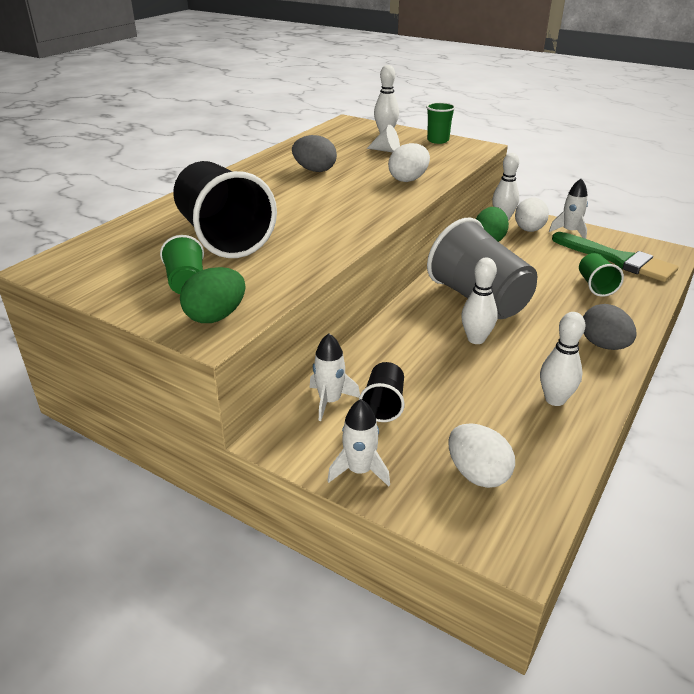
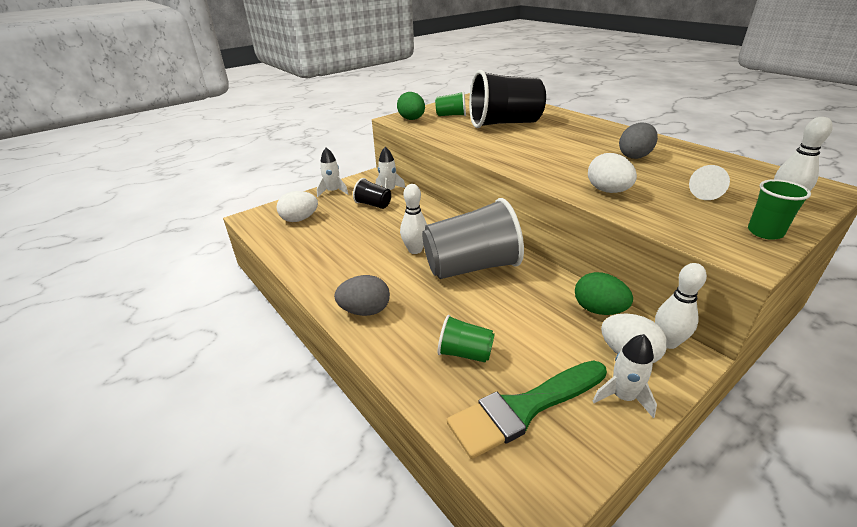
camera: 110 degrees right, 0 degrees up
white bowling pin [540,312,585,406] -> none

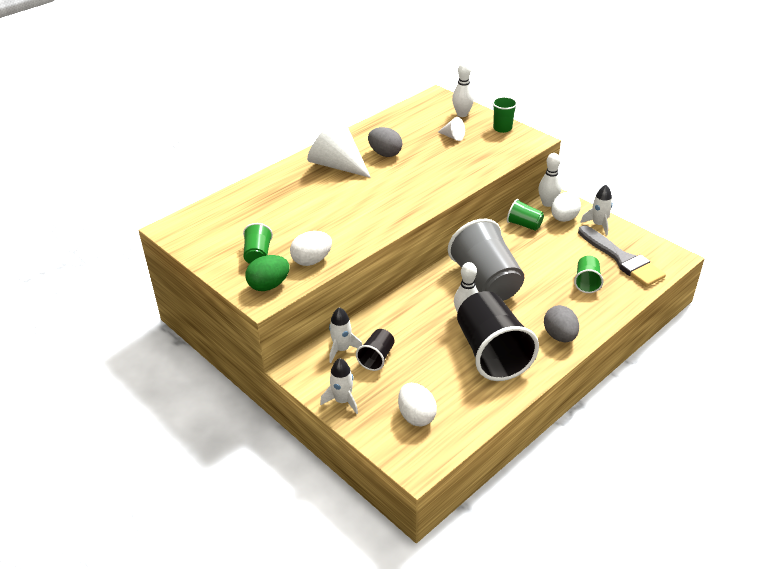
camera: 95 degrees left, 5 degrees up
green brush [447,360,607,459] -> grey brush [578,225,666,287]
black cup [469,70,546,128] -> black cup moved to [457,291,539,381]
green egg [575,272,633,315] -> green cup [507,199,544,231]
white egg [588,153,637,193] -> white egg moved to [290,231,332,266]
none -> white cone [307,118,371,178]

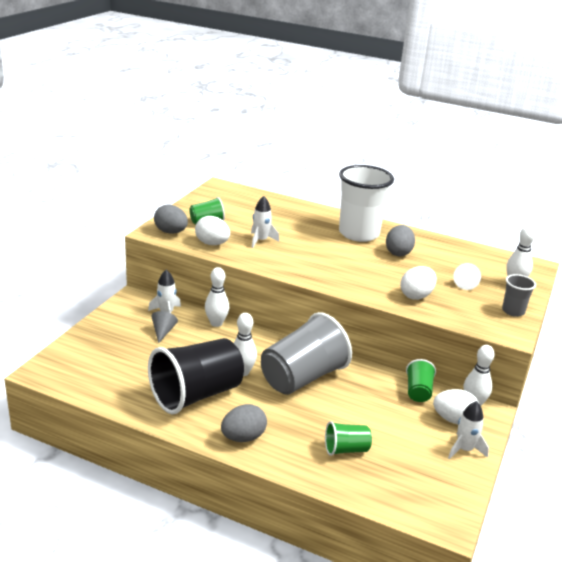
camera: 65 degrees right, 10 degrees down
green egg [246,255,290,291] -> grey egg [154,205,188,234]
white cone [307,118,371,178] -> white cup [339,165,394,242]
white rocket [320,358,358,414] -> white rocket moved to [251,196,279,248]
black cup [356,329,394,371] -> grey cone [151,311,178,343]
white egg [398,383,437,426] -> white egg moved to [400,266,437,300]
green cup [492,97,517,133] -> grey cup [502,274,536,317]
grey brush [578,225,666,287] -> none
none -> white bowling pin [205,267,229,327]

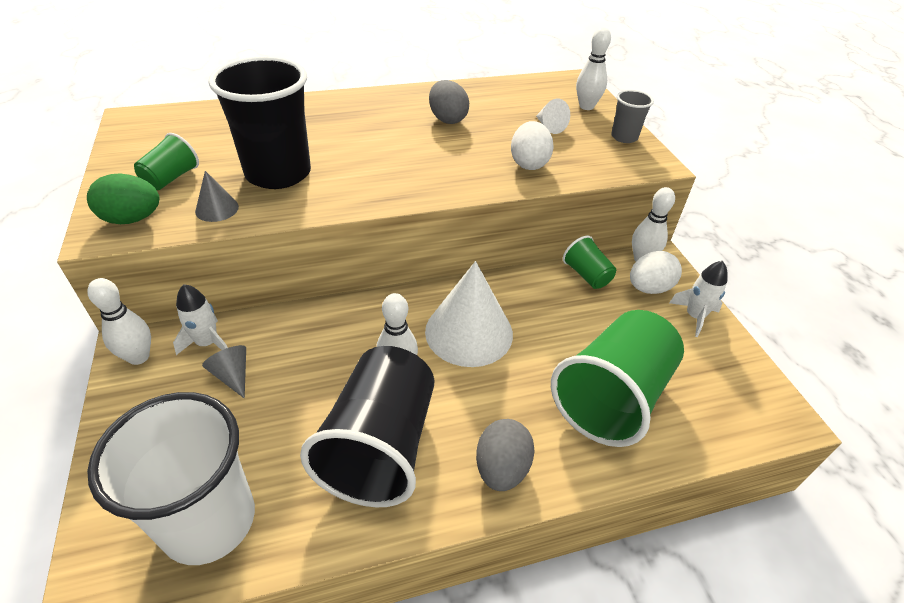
camera: 40 degrees left, 15 degrees up
grey egg [154,205,188,234] -> green egg [87,173,159,224]
white egg [195,216,230,245] -> grey cone [195,171,239,222]
white bowling pin [205,267,229,327] -> white bowling pin moved to [87,278,151,365]
white rocket [251,196,279,248] -> black cup [208,56,311,189]
grey cup [261,312,352,395] -> white cone [425,261,513,367]
green cup [325,421,372,456] -> green cup [551,310,684,447], size x2.11
white cup [339,165,394,242] -> white cup moved to [87,392,255,565]

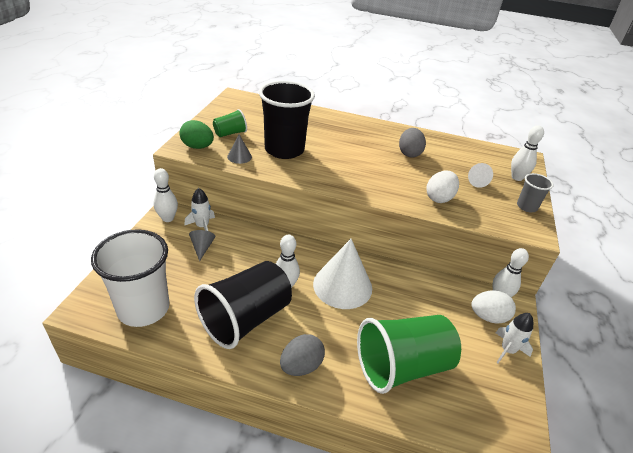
camera: 30 degrees right, 5 degrees down
green cup [563,236,616,289] -> none

